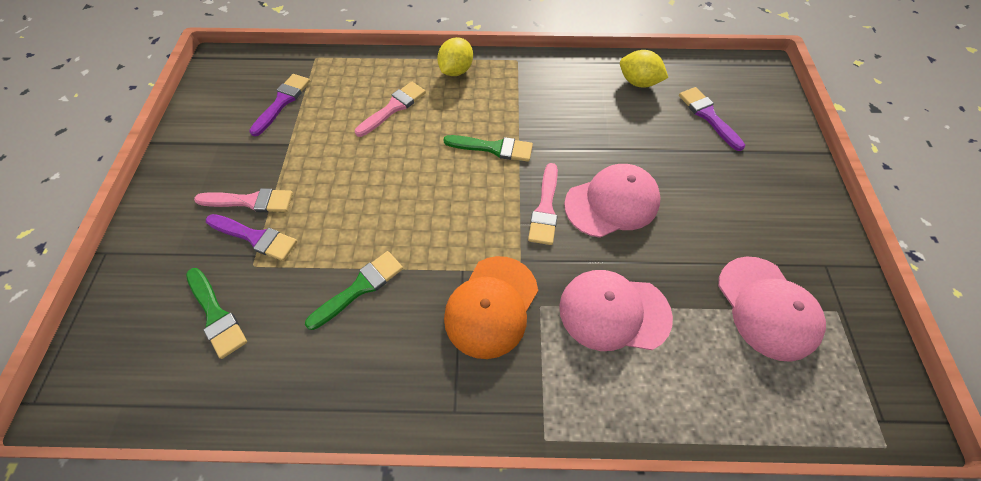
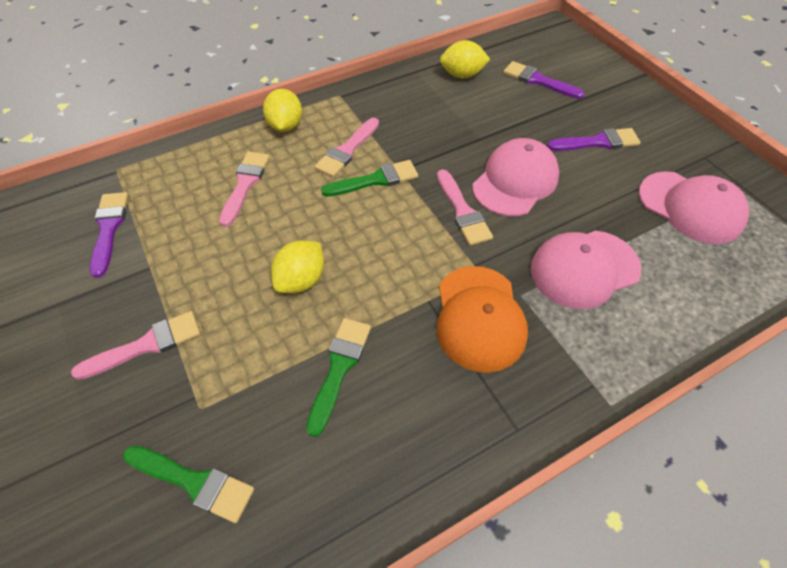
camera: 30 degrees left, 5 degrees down
purple brush [206,214,297,261] -> purple brush moved to [547,128,641,151]
none -> yellow lemon [271,240,324,293]
none -> pink brush [314,118,379,177]

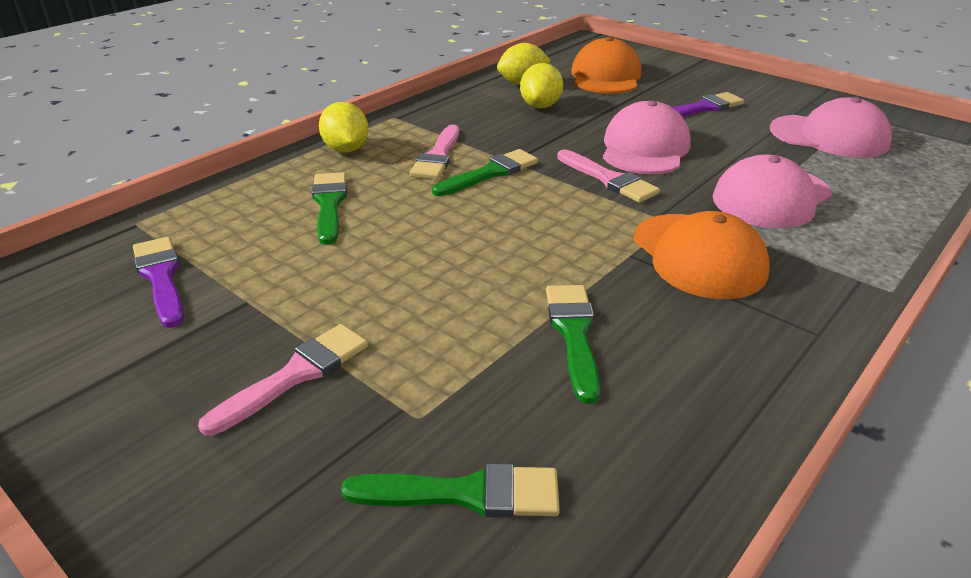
camera: 20 degrees left, 20 degrees down
pink brush [219,152,270,227] -> green brush [312,172,347,245]
yellow lemon [271,240,324,293] -> yellow lemon moved to [520,63,563,108]
purple brush [503,61,585,99] -> orange cap [571,37,642,94]

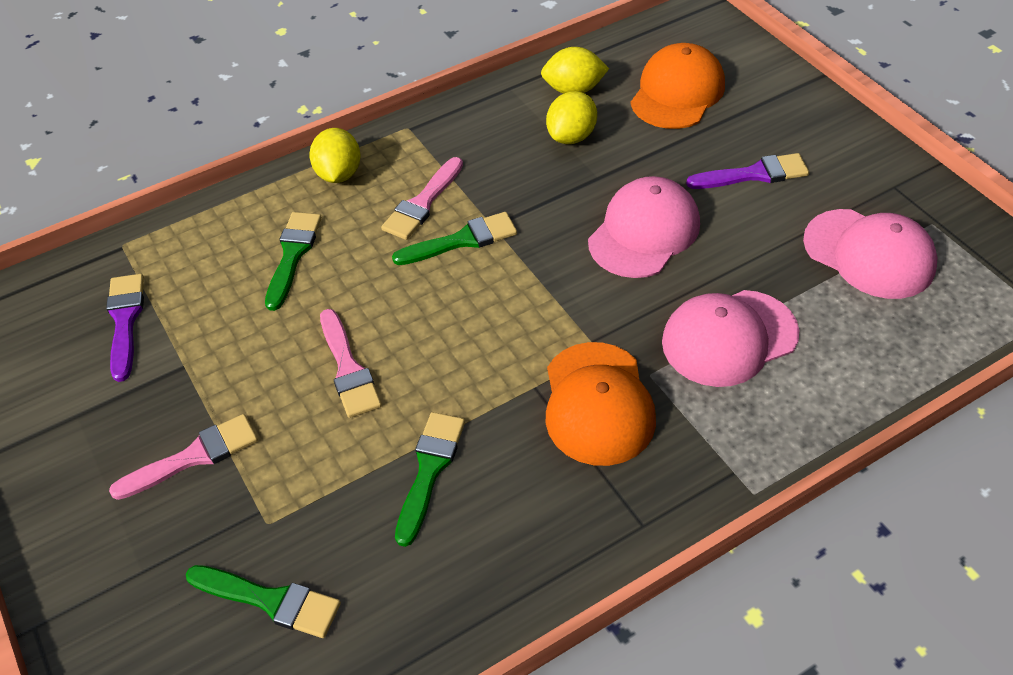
camera: 20 degrees right, 15 degrees up
pink brush [557,150,660,203] -> pink brush moved to [320,309,382,418]

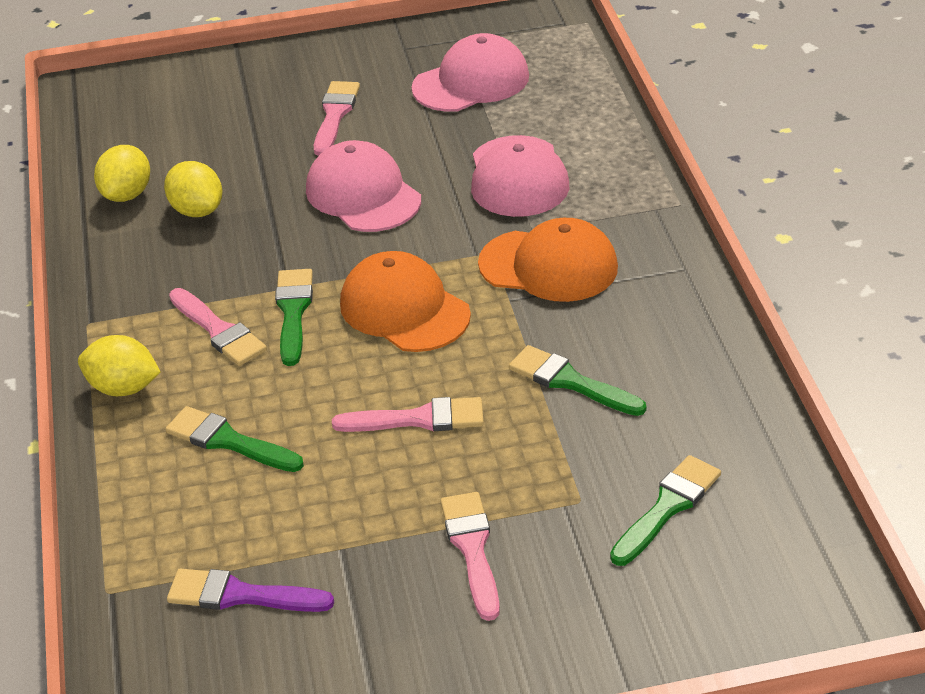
camera: 70 degrees left, 10 degrees down
orange cap [630,43,725,129] -> orange cap moved to [340,251,471,352]
purple brush [686,153,809,189] -> pink brush [314,81,360,156]

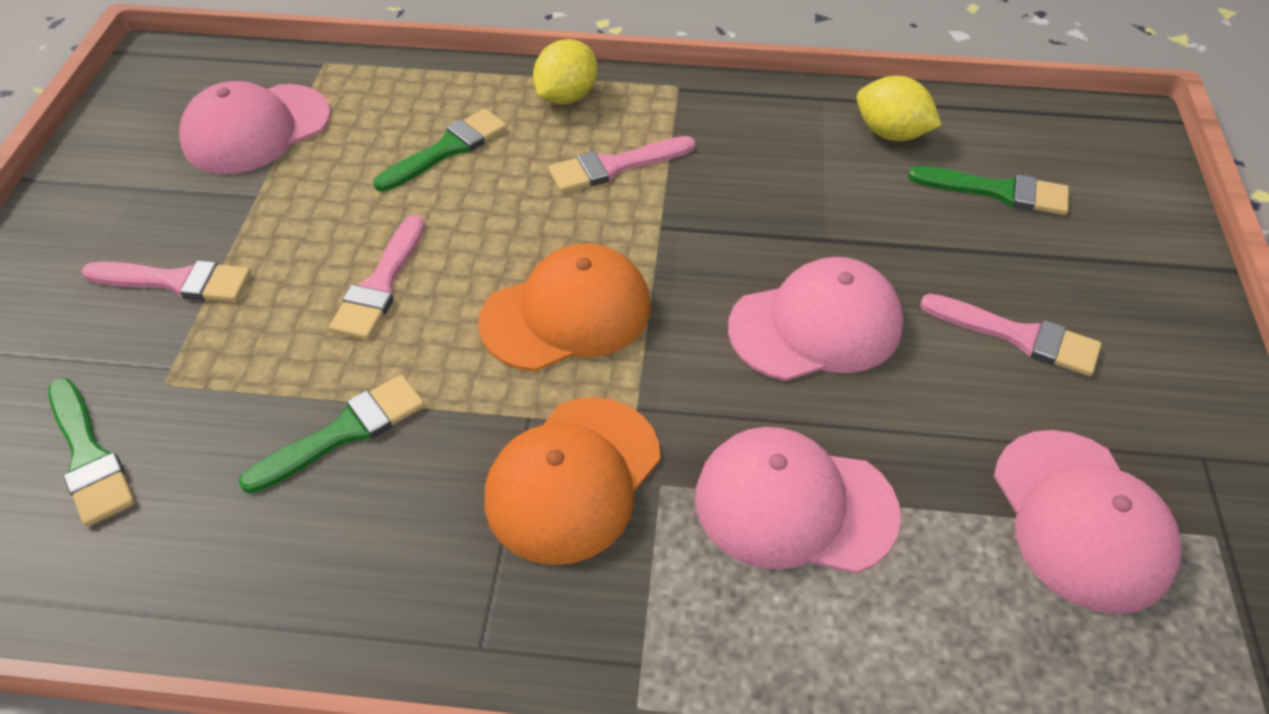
camera: 105 degrees right, 10 degrees up
yellow lemon [164,161,222,217] -> none
purple brush [167,569,334,612] -> pink cap [179,81,331,174]
green brush [275,269,313,366] -> green brush moved to [908,166,1069,215]

